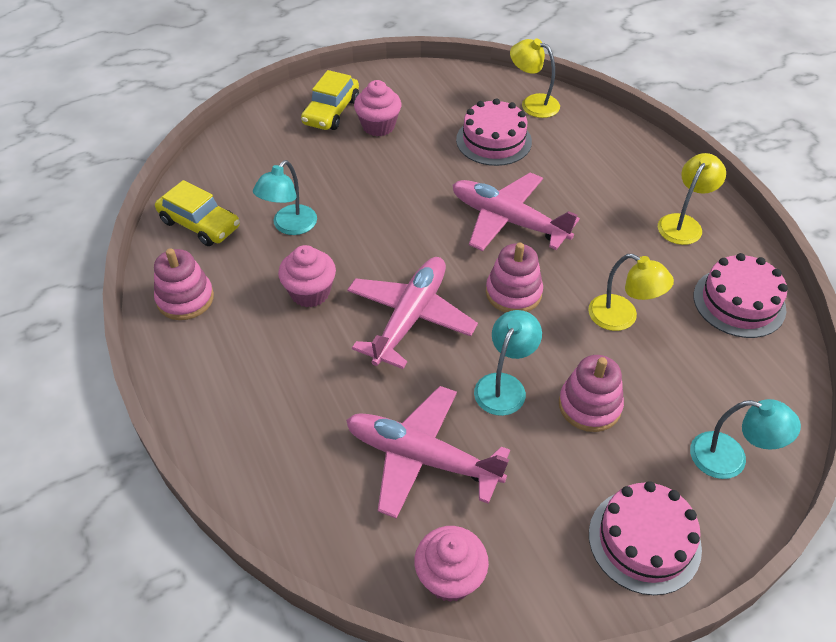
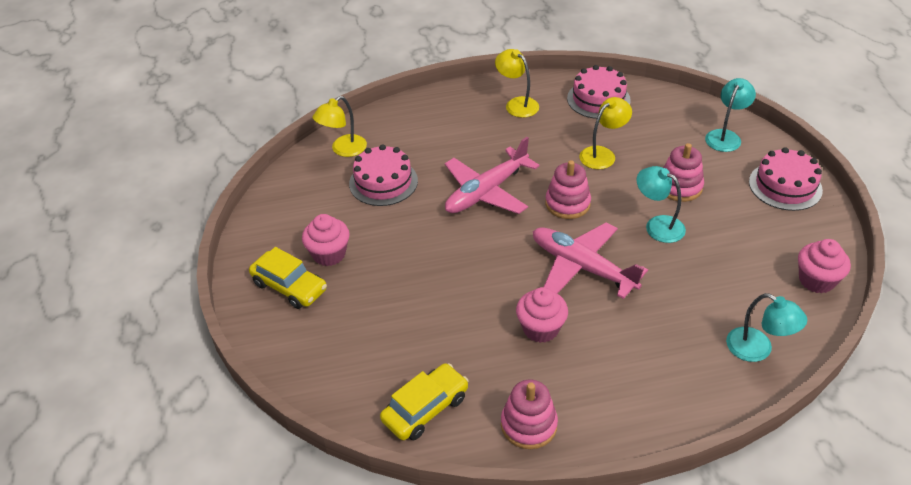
camera: 75 degrees left, 5 degrees down
turquoise lamp [253,160,317,235] -> turquoise lamp moved to [726,293,807,362]
pink plane [346,386,510,519] -> none

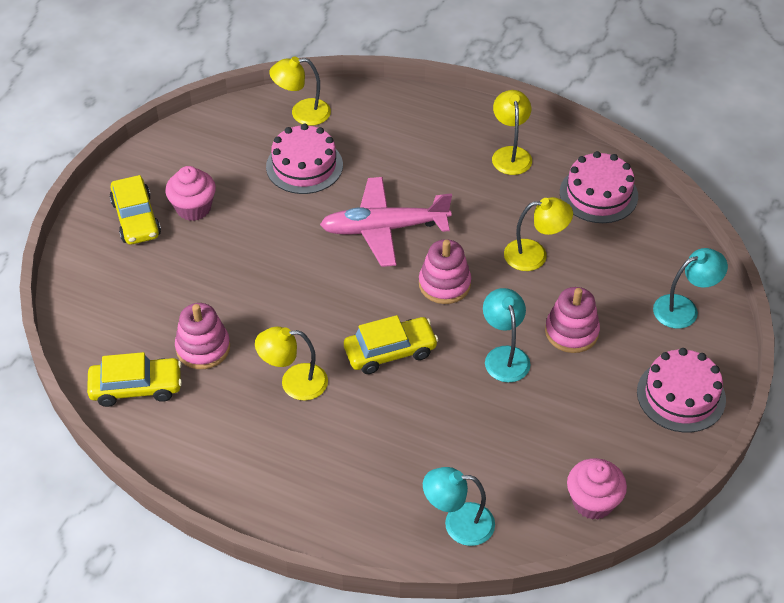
camera: 35 degrees right, 5 degrees up
pink stacking toy [501,380,558,449] -> pink stacking toy moved to [175,303,230,369]
pink cupcake [516,287,568,343] -> yellow lamp [255,327,328,401]
pink plane [533,223,648,299] -> yellow car [344,315,438,374]
turquoise lamp [726,293,807,362] -> turquoise lamp turned 105 degrees clockwise [423,467,495,546]

